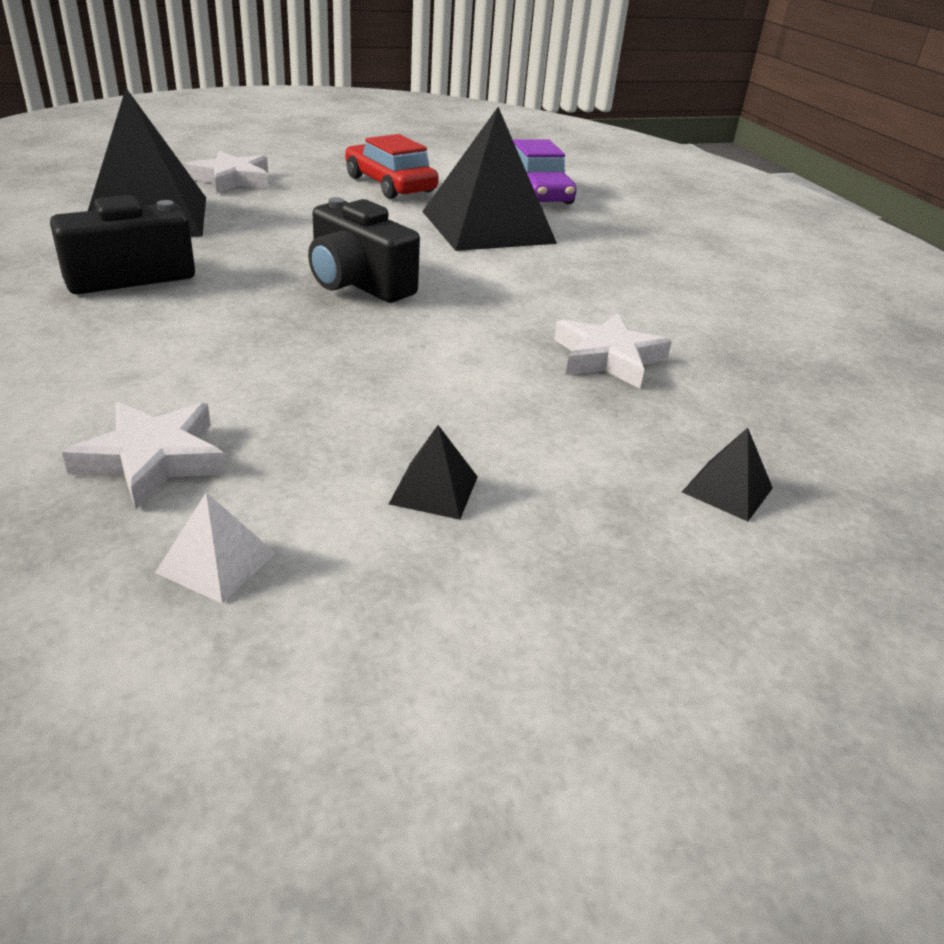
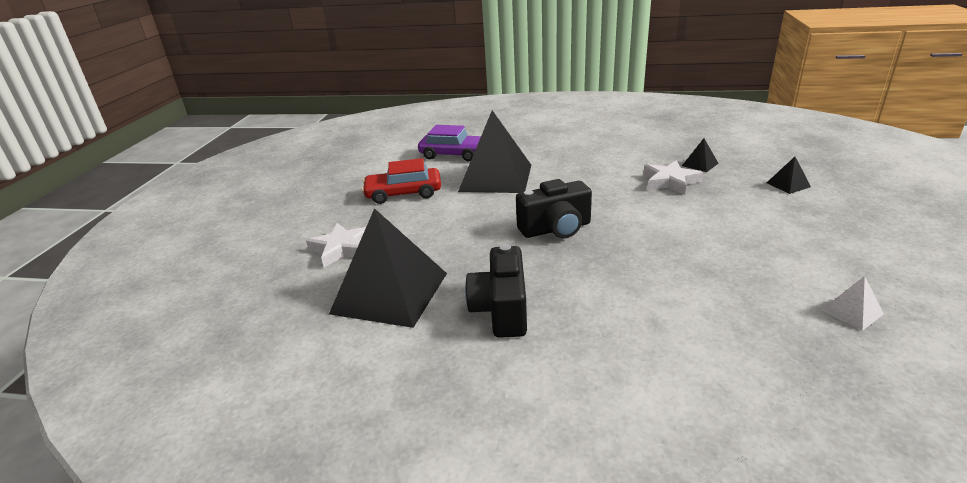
camera: 55 degrees left, 5 degrees down
white star [62,402,227,509] -> none
black pyramid [389,425,478,520] -> black pyramid moved to [682,138,718,172]

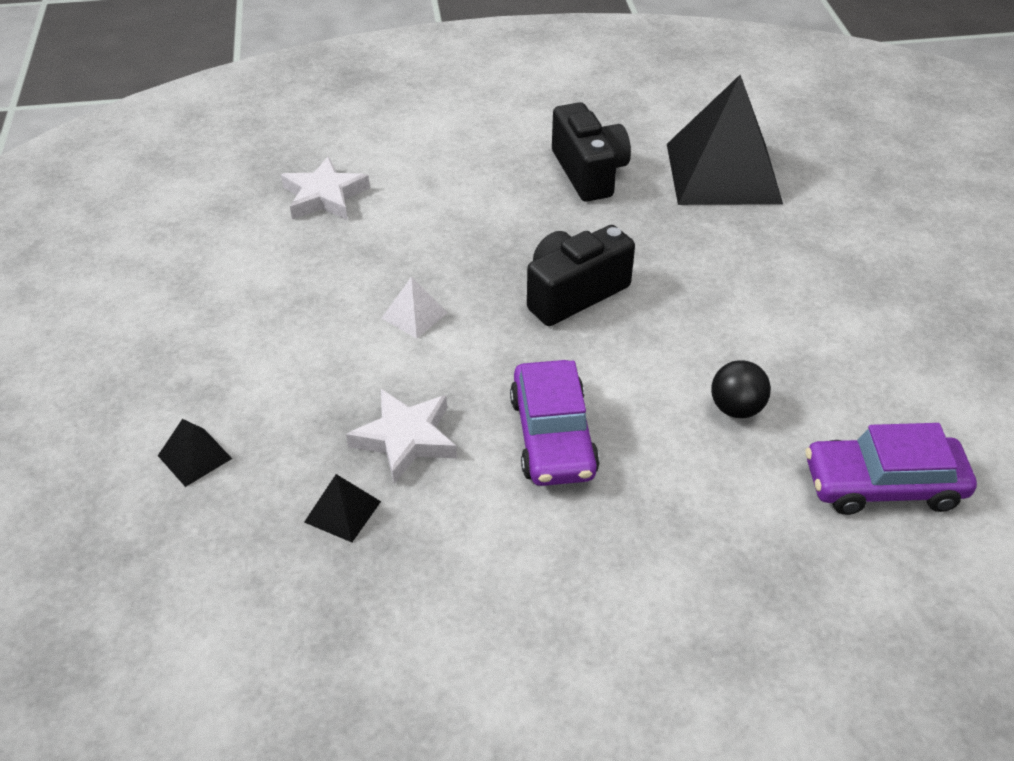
camera: 160 degrees right, 15 degrees up
white star [306,223,366,267] -> white star moved to [281,156,370,220]
red car [362,158,441,204] -> none
black pyramid [458,110,531,193] -> black ball [711,360,771,418]
white pyramid [821,276,884,331] -> white pyramid moved to [382,277,448,339]
none -> purple car [510,360,600,486]

